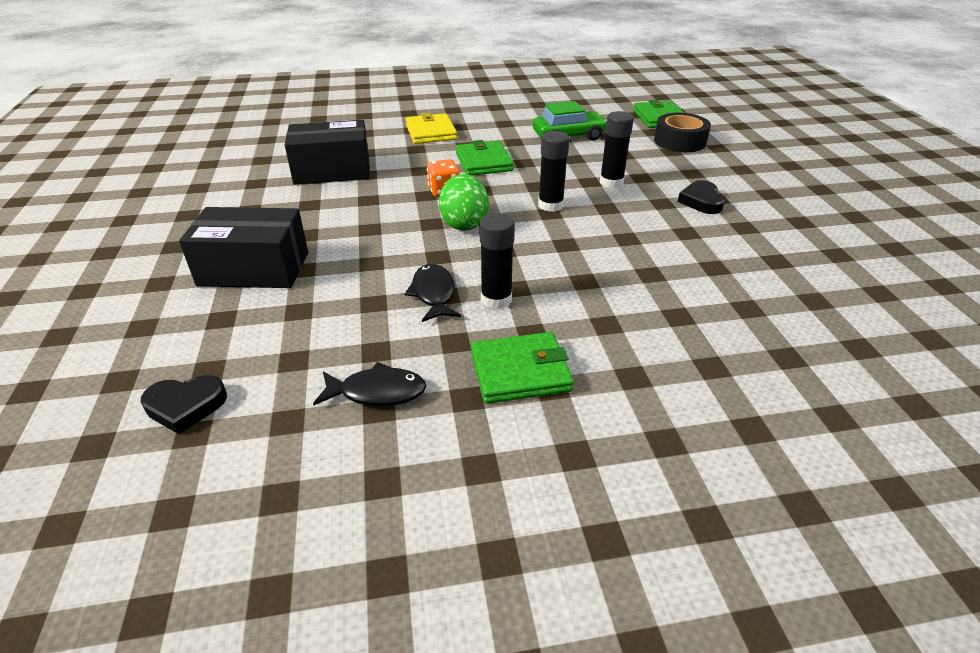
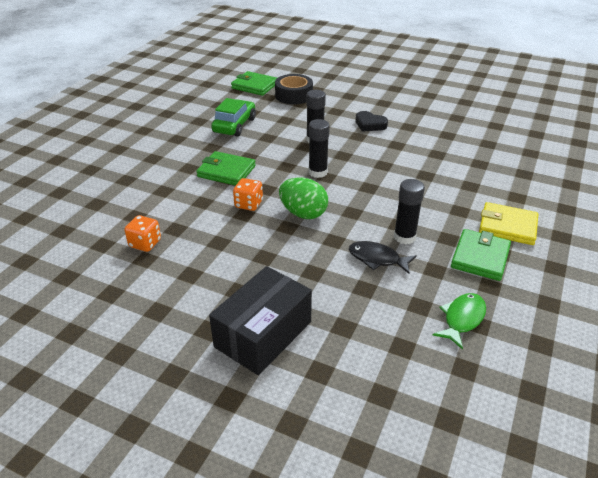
camera: 55 degrees left, 0 degrees up
black heart [141,375,227,434] -> none
black box [285,120,370,185] -> orange dice [124,215,161,252]
black fish [313,362,427,406] -> green fish [433,293,486,350]
yellow wallet [406,113,457,144] -> yellow wallet moved to [479,202,538,245]

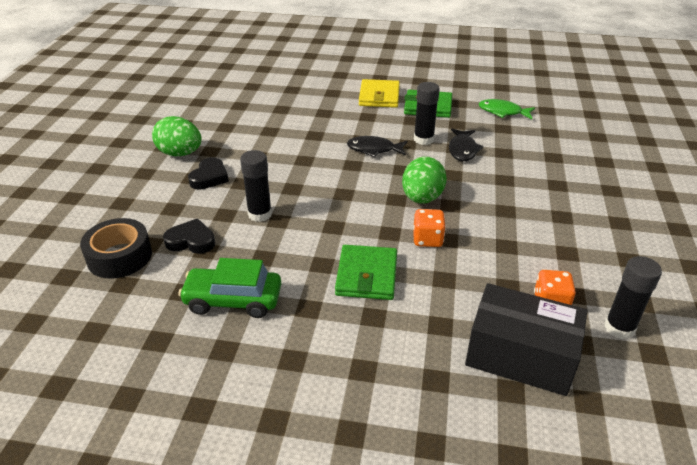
camera: 105 degrees left, 0 degrees up
black box [209,266,312,375] -> black box moved to [465,283,587,396]
green wallet [231,71,277,96] -> none
black glue stick [308,119,330,178] -> black glue stick moved to [604,256,662,339]
none -> green egg [152,116,202,156]
none -> black heart [163,218,215,254]
none -> black fish [347,136,407,157]

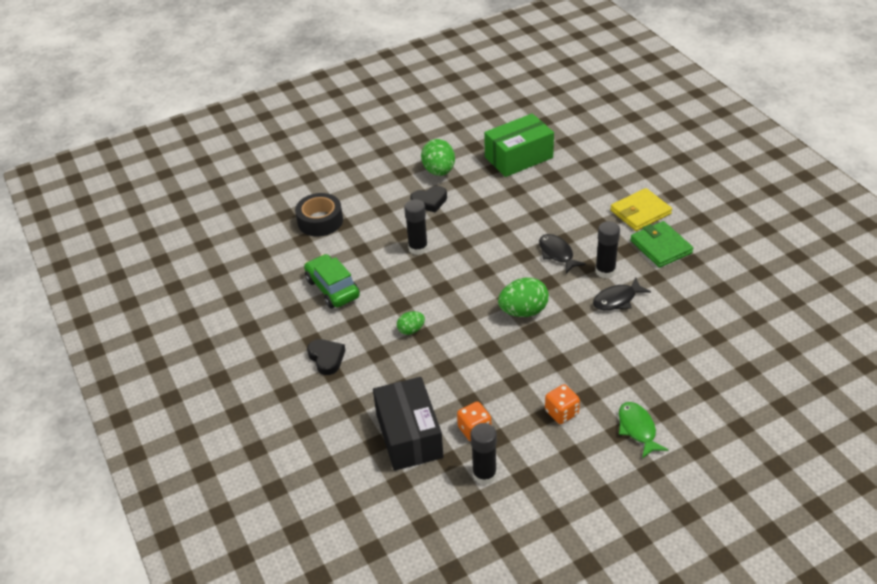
camera: 55 degrees right, 5 degrees up
black heart [163,218,215,254] -> black heart moved to [307,339,345,375]
green wallet [335,245,397,300] -> green egg [397,311,425,335]
orange dice [413,209,446,247] -> orange dice moved to [545,384,580,424]
green fish [479,99,535,119] -> green fish moved to [619,402,668,459]
none -> green box [484,114,554,177]

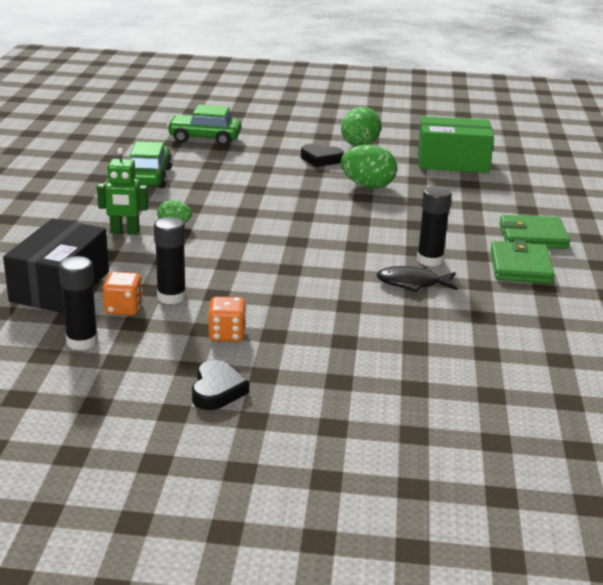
camera: 30 degrees right, 15 degrees down
black tape [295,193,343,236] -> green car [167,105,241,146]
black heart [307,339,345,375] -> black heart moved to [192,360,249,410]
black glue stick [404,199,428,255] -> black glue stick moved to [154,217,186,304]
green egg [498,278,549,317] -> green egg moved to [341,145,397,188]
black fish [539,234,586,273] -> none
yellow wallet [610,188,672,231] -> green wallet [499,215,570,249]
green fish [619,402,668,459] -> none
none -> green robot [97,148,148,234]

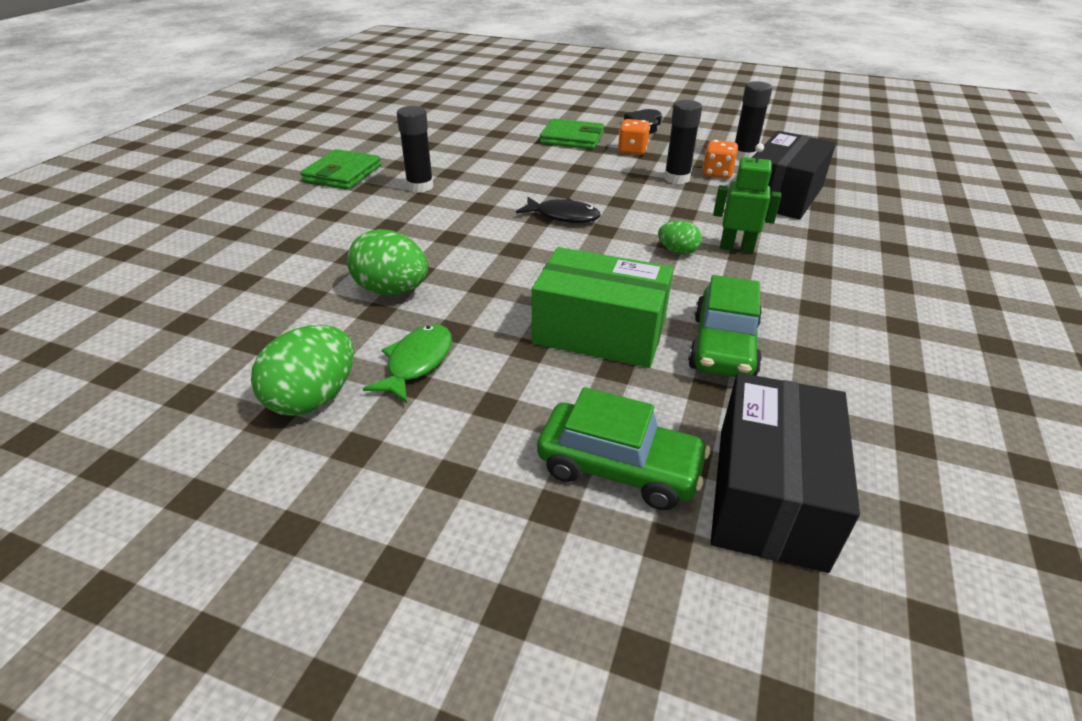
camera: 165 degrees left, 10 degrees up
black heart [301,144,344,167] -> green fish [363,324,452,403]
black fish [377,266,457,292] -> black fish moved to [516,197,601,223]
green box [418,116,494,173] -> green box moved to [532,247,674,368]
green wallet [499,215,570,249] -> green wallet moved to [540,118,604,149]
none -> black box [711,373,860,573]

